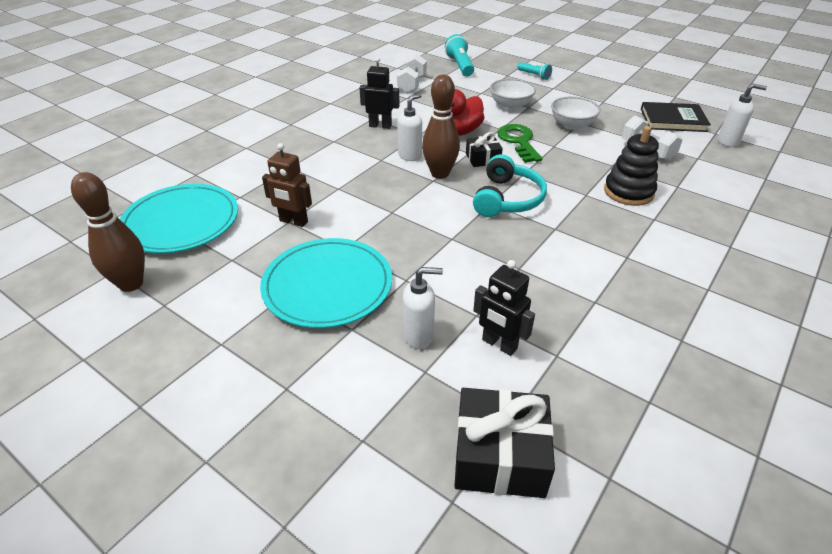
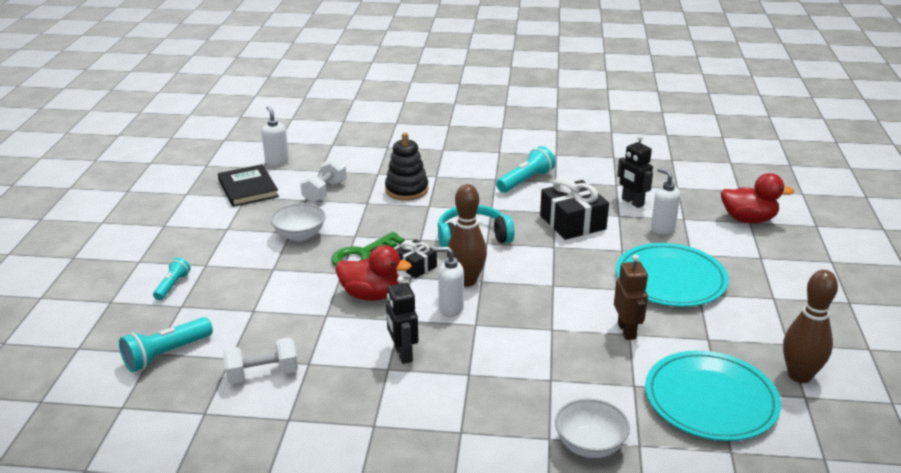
camera: 120 degrees left, 10 degrees down
black gift [454,388,555,498] -> black gift moved to [540,178,609,240]
black robot [473,260,535,356] -> black robot turned 135 degrees clockwise [617,135,653,208]
white bowl [490,79,536,110] -> white bowl moved to [555,398,630,458]
none -> turquoise flashlight [496,146,556,193]
none -> red duck [721,173,794,223]

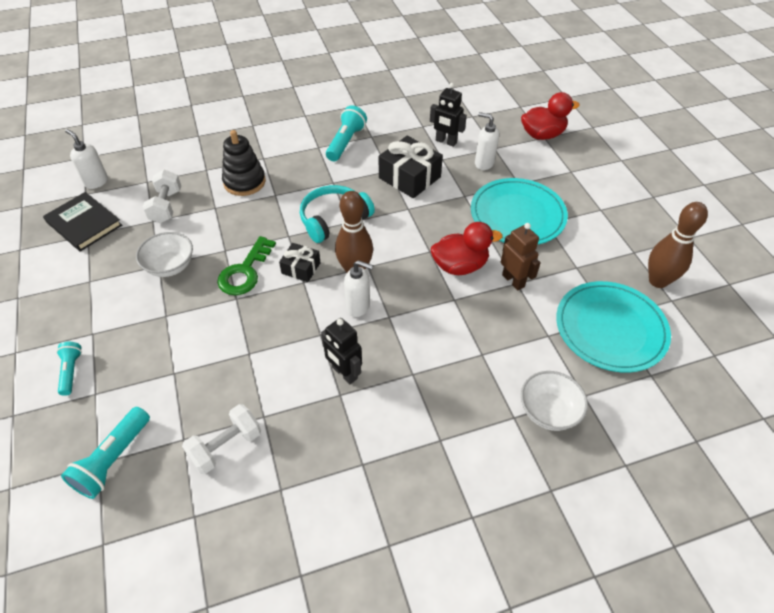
camera: 25 degrees left, 20 degrees up
red duck [336,245,412,301] -> red duck moved to [431,222,502,275]
white soap dispenser [433,247,464,317] -> white soap dispenser turned 150 degrees counterclockwise [344,260,373,317]

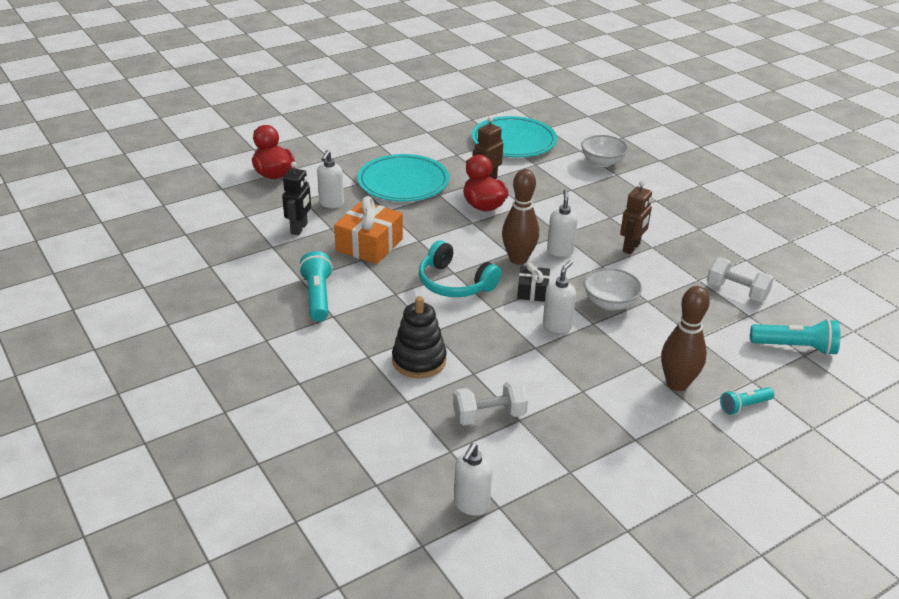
camera: 105 degrees left, 15 degrees down
black book [43,192,122,252] -> none
white bowl [136,232,193,277] -> white bowl moved to [584,268,642,310]
green key [217,236,276,295] -> white soap dispenser [543,260,576,333]
black robot [321,318,362,384] -> brown robot [620,180,652,254]
turquoise flashlight [326,105,367,161] -> turquoise flashlight turned 75 degrees clockwise [299,251,333,321]
black gift [379,136,443,198] -> orange gift [334,196,403,264]
brown bowling pin [648,202,708,288] -> brown bowling pin moved to [661,286,710,391]

